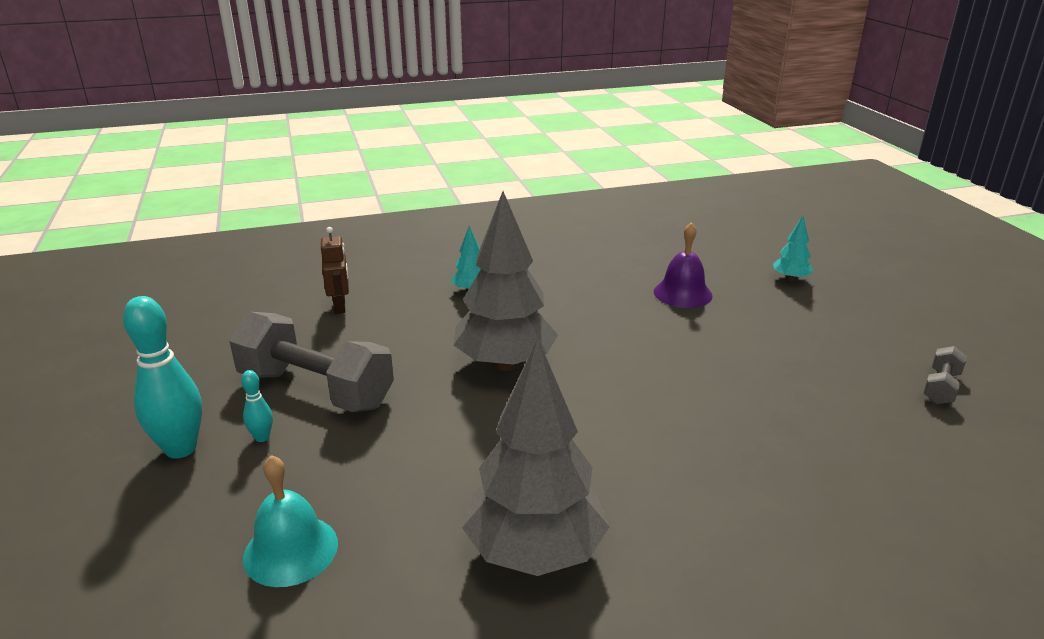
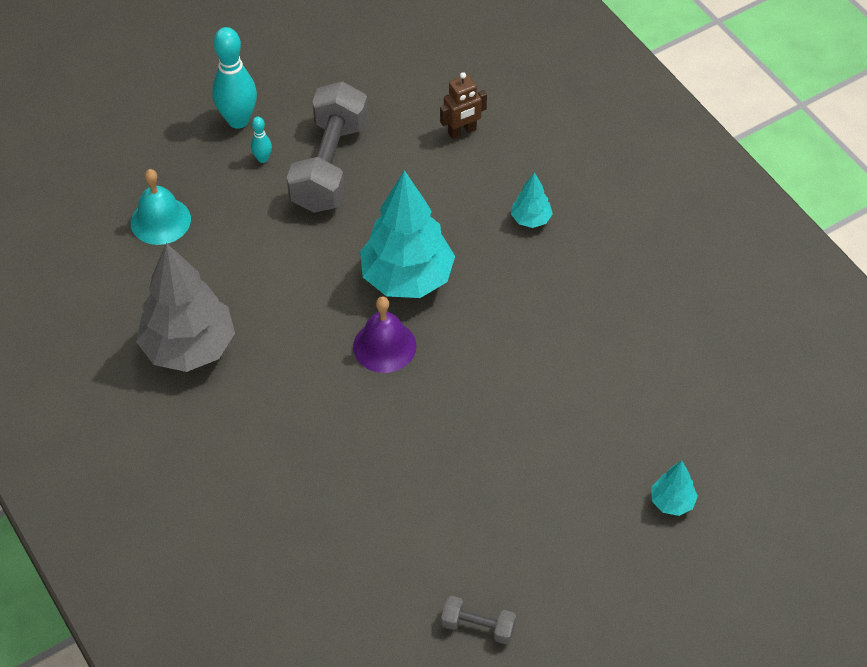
camera: 75 degrees right, 25 degrees up
grey tree [453,191,558,371] -> turquoise tree [360,170,455,298]
purple bell [654,222,713,308] -> purple bell moved to [353,296,416,373]

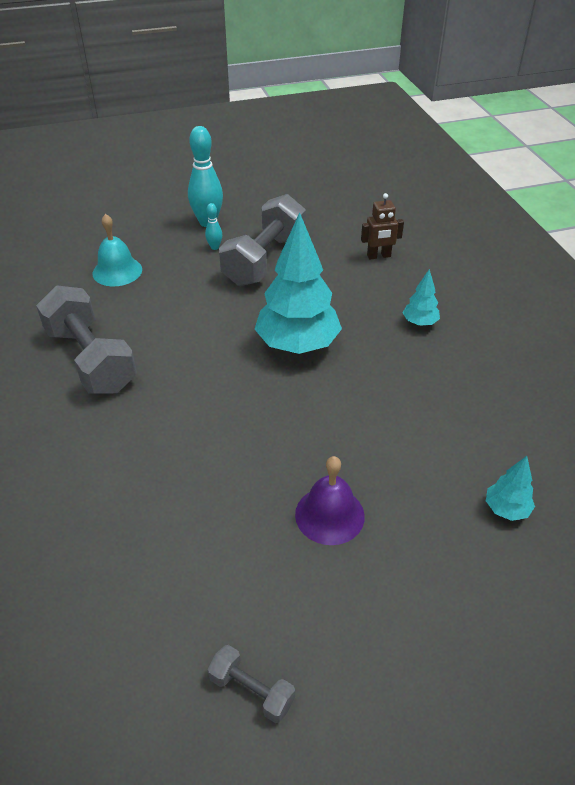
camera: 15 degrees right, 10 degrees down
grey tree [136,243,235,372] -> grey dumbbell [36,285,137,393]
purple bell [353,296,416,373] -> purple bell moved to [295,456,365,545]
turquoise tree [651,461,698,516] -> turquoise tree moved to [486,456,535,521]

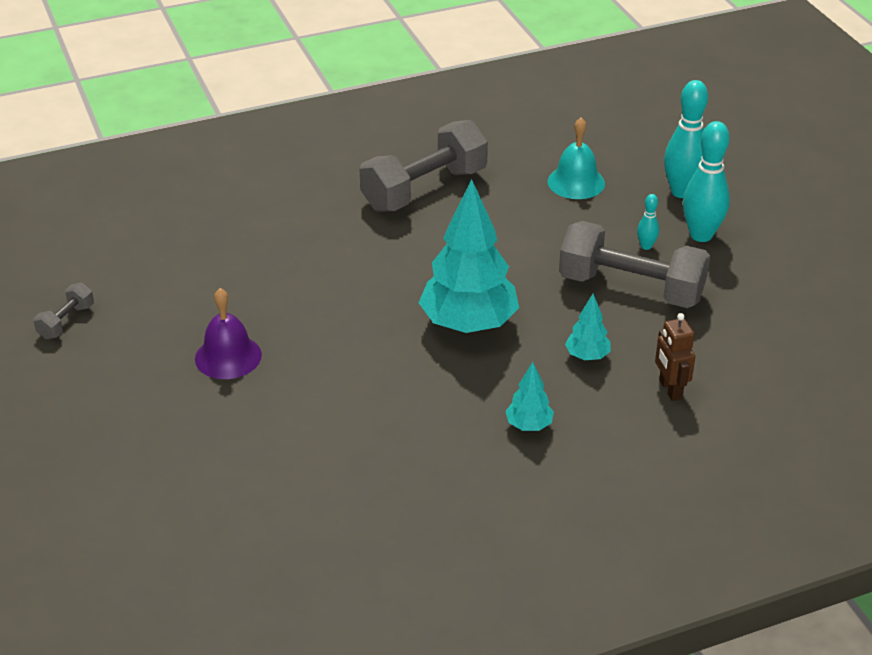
camera: 85 degrees right, 5 degrees down
turquoise tree [486,456,535,521] -> turquoise tree moved to [565,294,611,360]
none -> turquoise bowling pin [664,80,708,198]

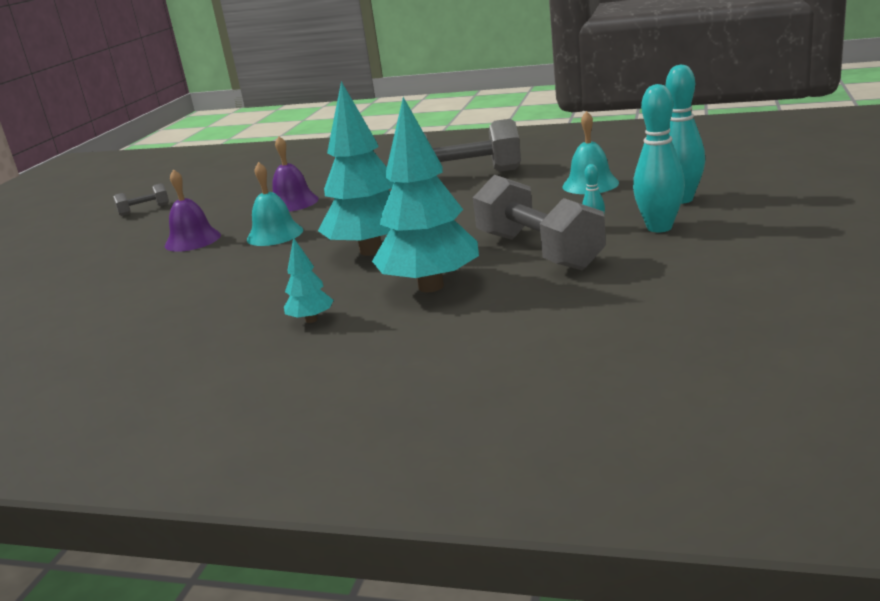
camera: 40 degrees right, 15 degrees down
turquoise tree [565,294,611,360] -> turquoise tree [372,97,479,292], size x2.21
brown robot [655,313,695,401] -> none
none -> turquoise bell [247,162,303,246]
none -> purple bell [272,136,319,212]

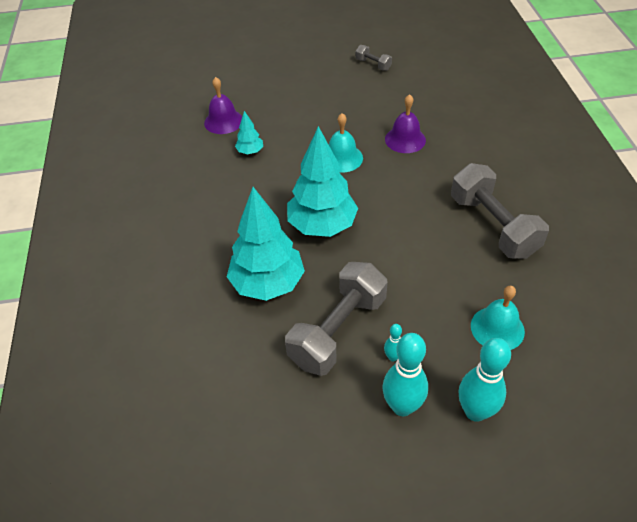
camera: 65 degrees right, 25 degrees up
purple bell [165,169,221,252] -> purple bell moved to [204,77,242,134]
turquoise tree [284,237,334,323] -> turquoise tree moved to [235,111,263,154]

